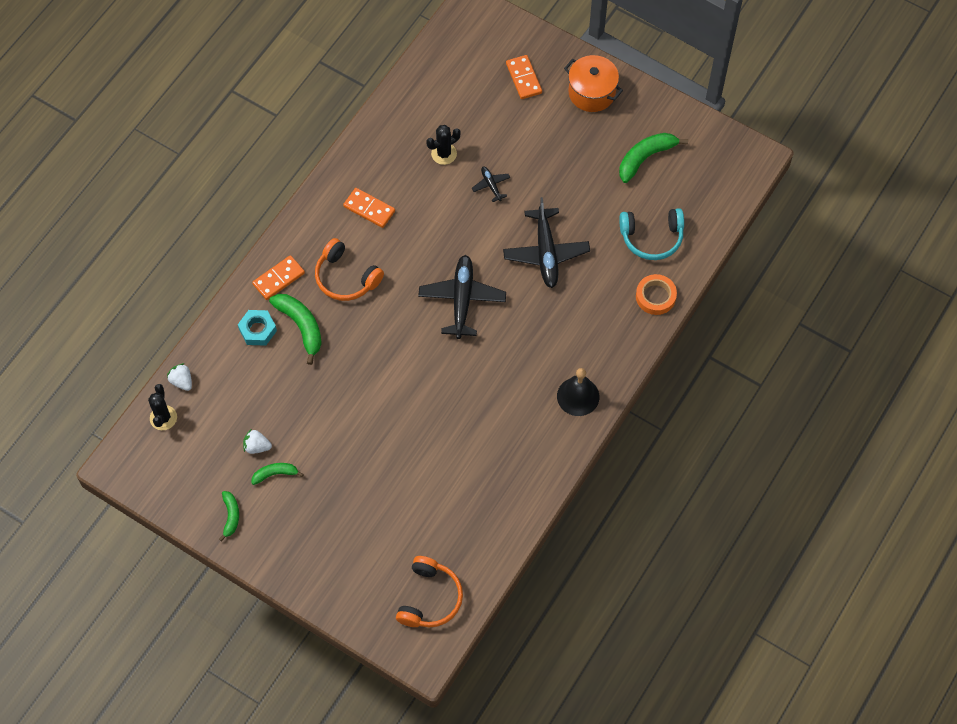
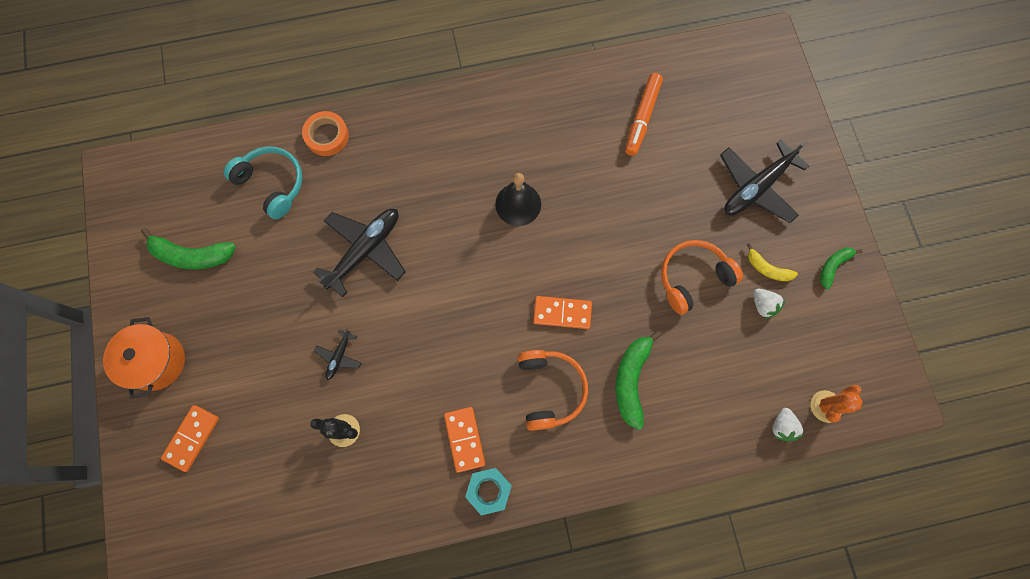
camera: 135 degrees left, 10 degrees up
black cactus [148,384,177,430] -> orange cactus [811,385,863,423]
turquoise nut [238,310,277,346] -> turquoise nut moved to [465,468,512,516]
green banana [251,463,304,485] -> yellow banana [747,243,798,281]
orange domino [252,255,305,300] -> orange domino moved to [533,296,592,329]
orange headphones [396,556,463,627] -> orange headphones moved to [661,240,743,315]
black plane [418,255,506,339] -> black plane moved to [720,140,809,223]
black bell [557,368,600,416] -> black bell moved to [495,173,541,226]
none -> orange marker [625,73,663,156]

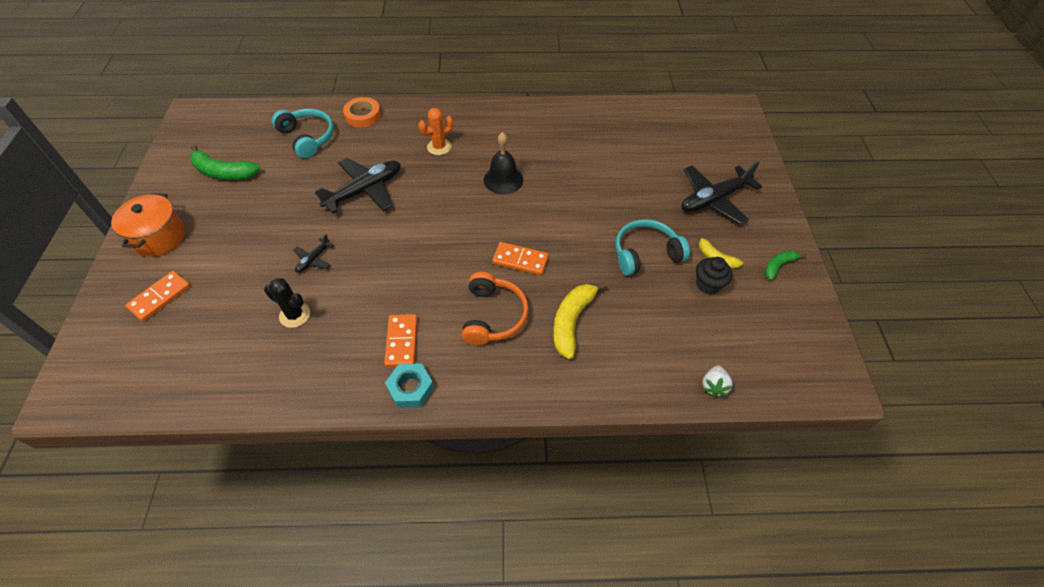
camera: 10 degrees right, 20 degrees down
green banana [615,330,662,430] -> yellow banana [553,282,607,359]
orange marker [625,73,663,156] -> none
orange headphones [661,240,743,315] -> turquoise headphones [616,219,690,276]
white strawberry [753,289,785,319] -> black cupcake [696,257,732,294]
orange cactus [811,385,863,423] -> orange cactus moved to [418,108,453,155]

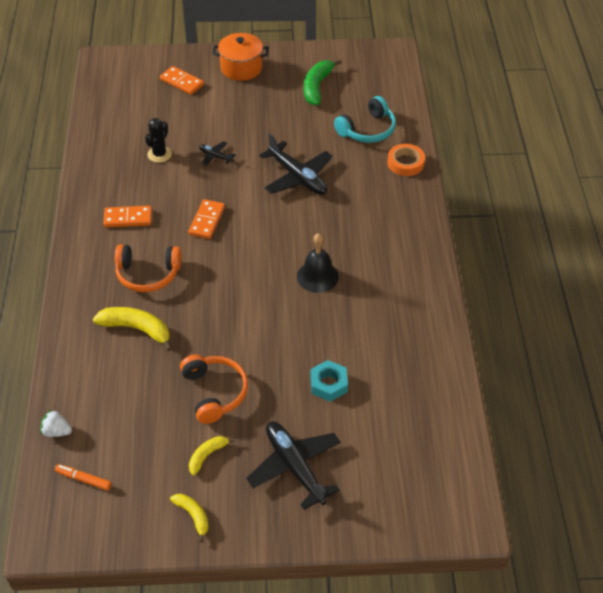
camera: 90 degrees right, 5 degrees down
turquoise nut [385,363,434,408] -> turquoise nut moved to [310,360,348,402]
orange cactus [418,108,453,155] -> none
orange domino [492,242,549,275] -> orange domino moved to [188,199,225,239]
turquoise headphones [616,219,690,276] -> orange headphones [180,355,248,424]
black cupcake [696,257,732,294] -> none
green banana [765,250,807,280] -> yellow banana [170,494,209,542]
none -> orange marker [55,464,111,491]

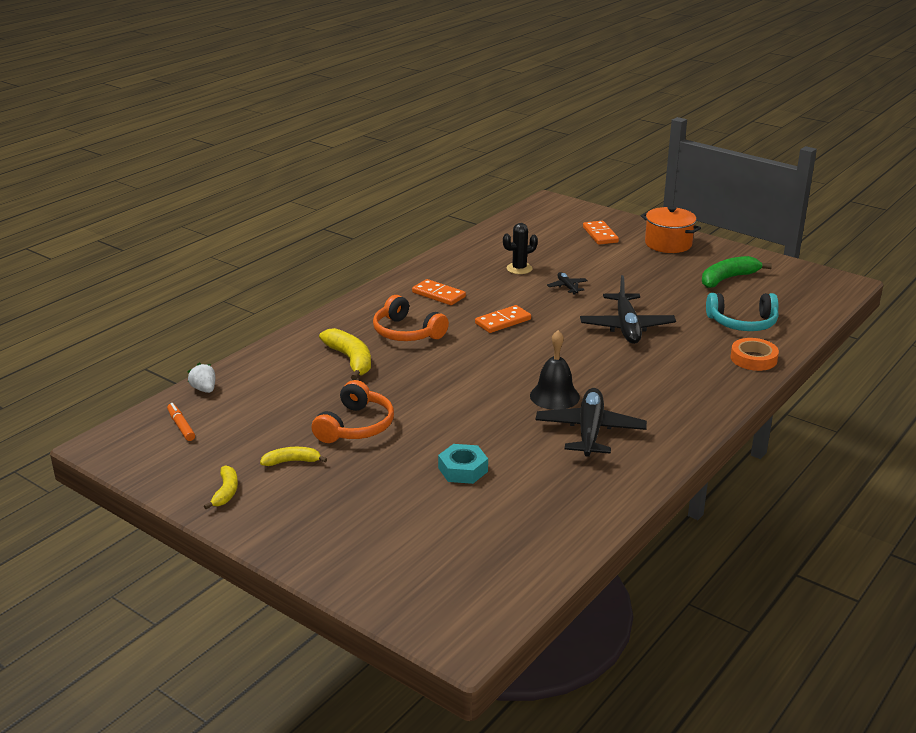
camera: 40 degrees right, 20 degrees down
black plane [246,421,340,510] -> black plane moved to [536,388,647,457]

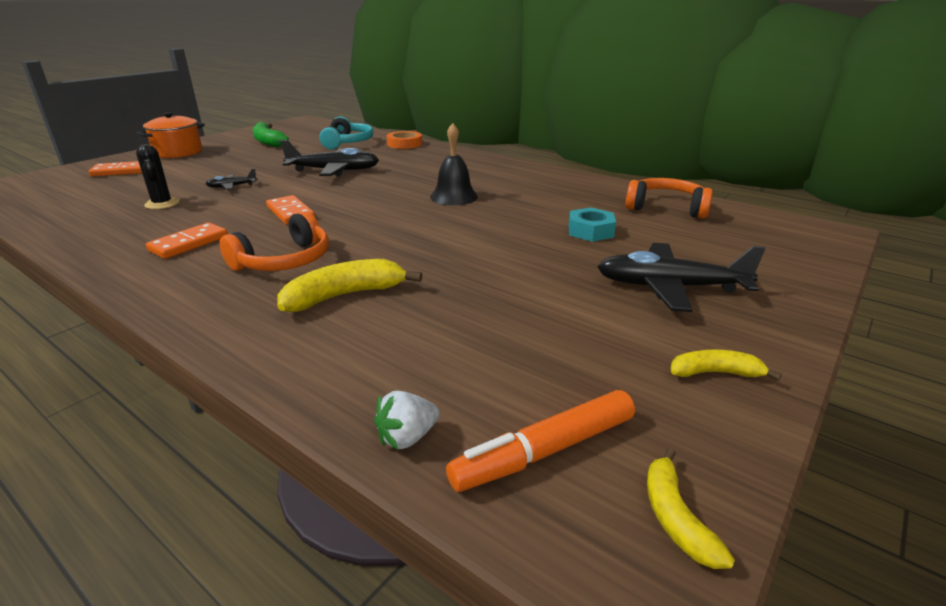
camera: 90 degrees left, 0 degrees up
orange marker [167,403,195,441] -> orange marker [446,390,635,492], size x1.64
yellow banana [260,447,327,466] -> yellow banana moved to [647,448,735,569]
orange headphones [312,380,394,443] -> orange headphones moved to [626,178,713,219]
black plane [536,388,647,457] -> black plane moved to [597,243,766,312]

